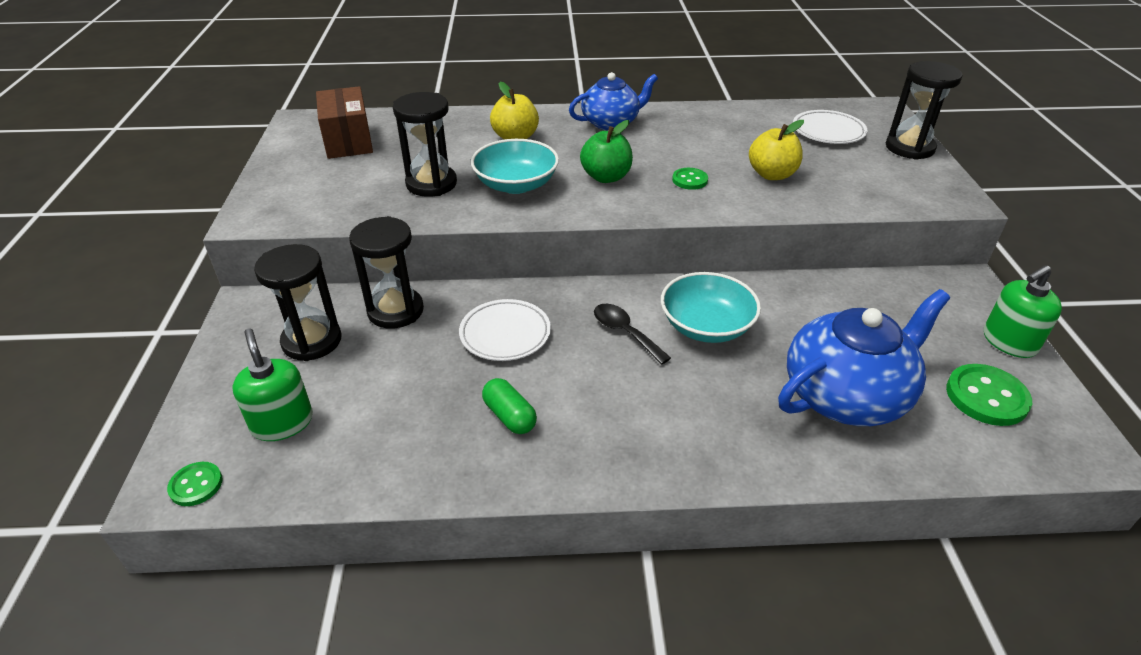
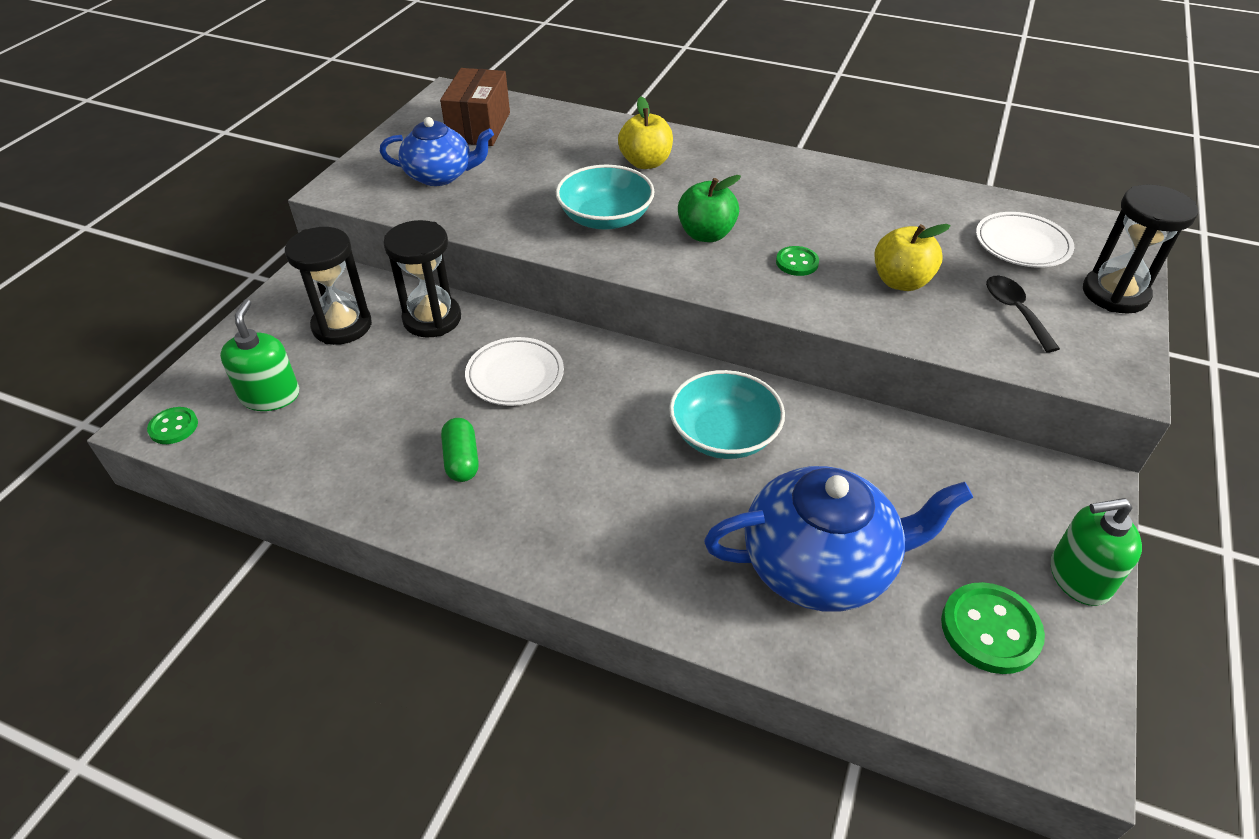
camera: 25 degrees right, 5 degrees up
black hourglass [393,92,457,197] -> none
blue teapot [569,72,658,130] -> blue teapot moved to [380,117,494,186]
black spoon [594,304,671,365] -> black spoon moved to [986,276,1060,352]

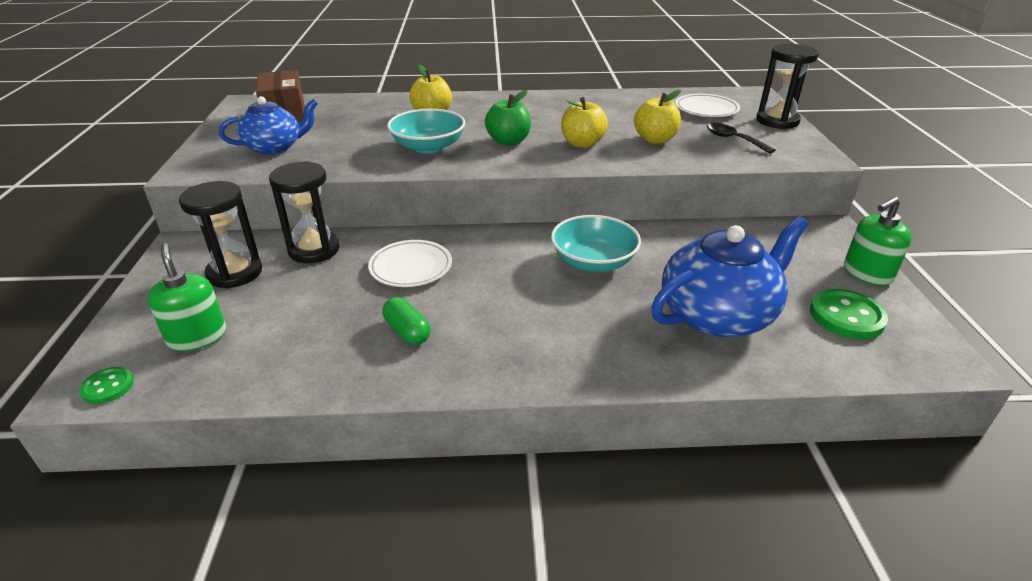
camera: 25 degrees left, 10 degrees down
green button [776,246,819,276] -> yellow apple [561,97,608,148]

